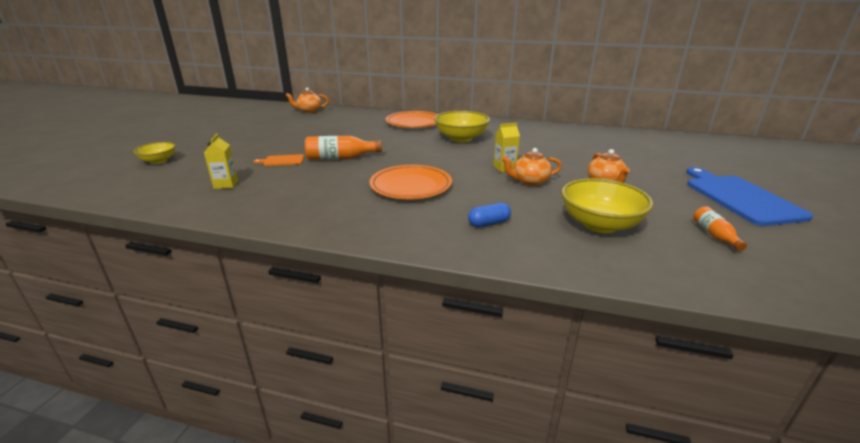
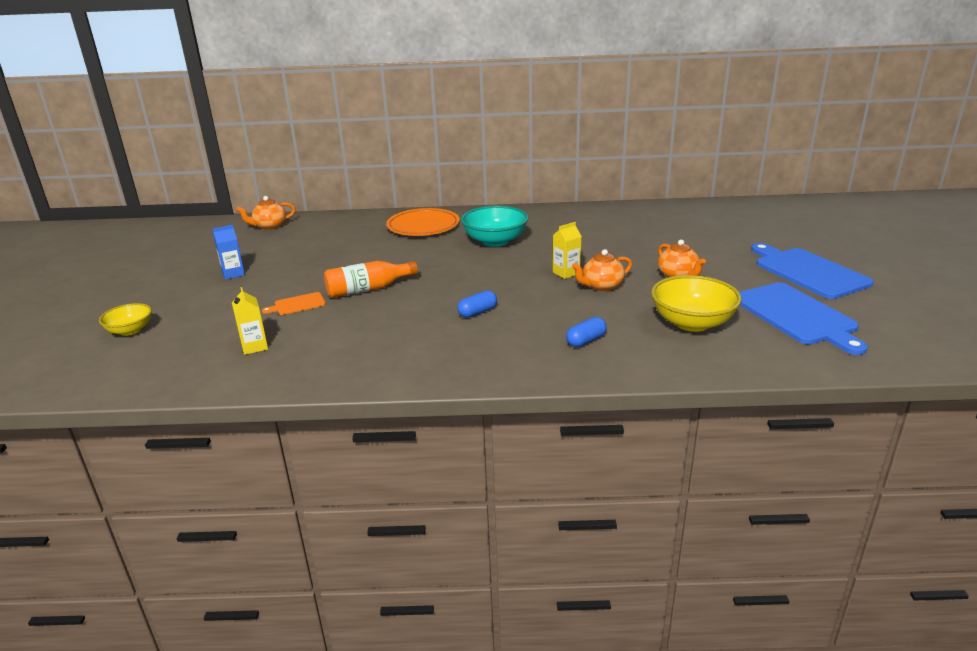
camera: 15 degrees left, 0 degrees up
orange plate [369,165,452,199] -> blue capsule [457,290,497,318]
yellow bowl [434,111,490,142] -> turquoise bowl [461,206,528,247]
orange bottle [693,206,747,251] -> blue cutting board [739,282,868,355]
none -> blue carton [213,225,245,280]

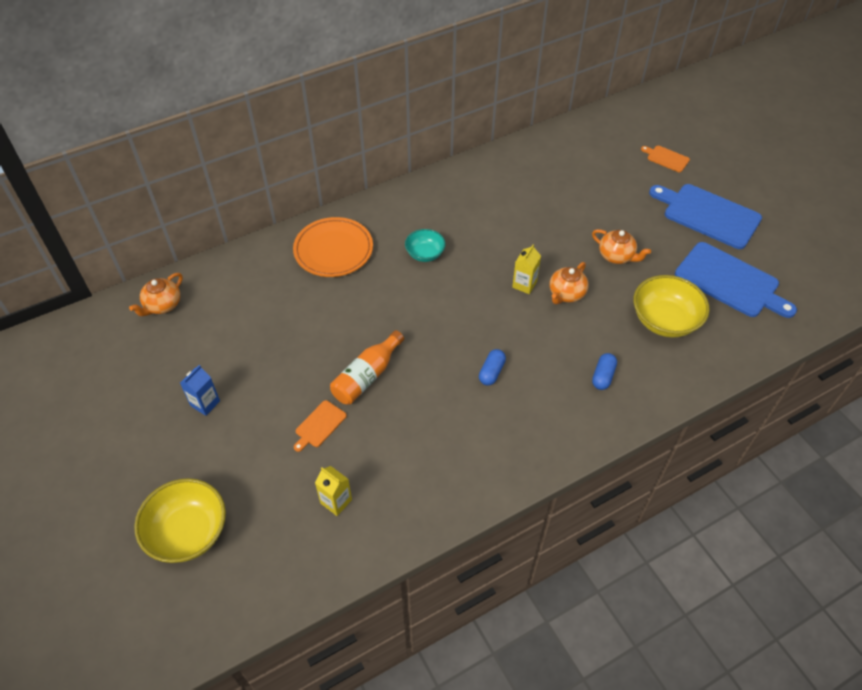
camera: 30 degrees left, 25 degrees up
yellow bowl [99,303,152,336] -> yellow bowl [134,478,226,563], size x1.71
turquoise bowl [461,206,528,247] -> turquoise bowl [405,229,446,262], size x0.59
none -> orange cutting board [641,146,690,172]

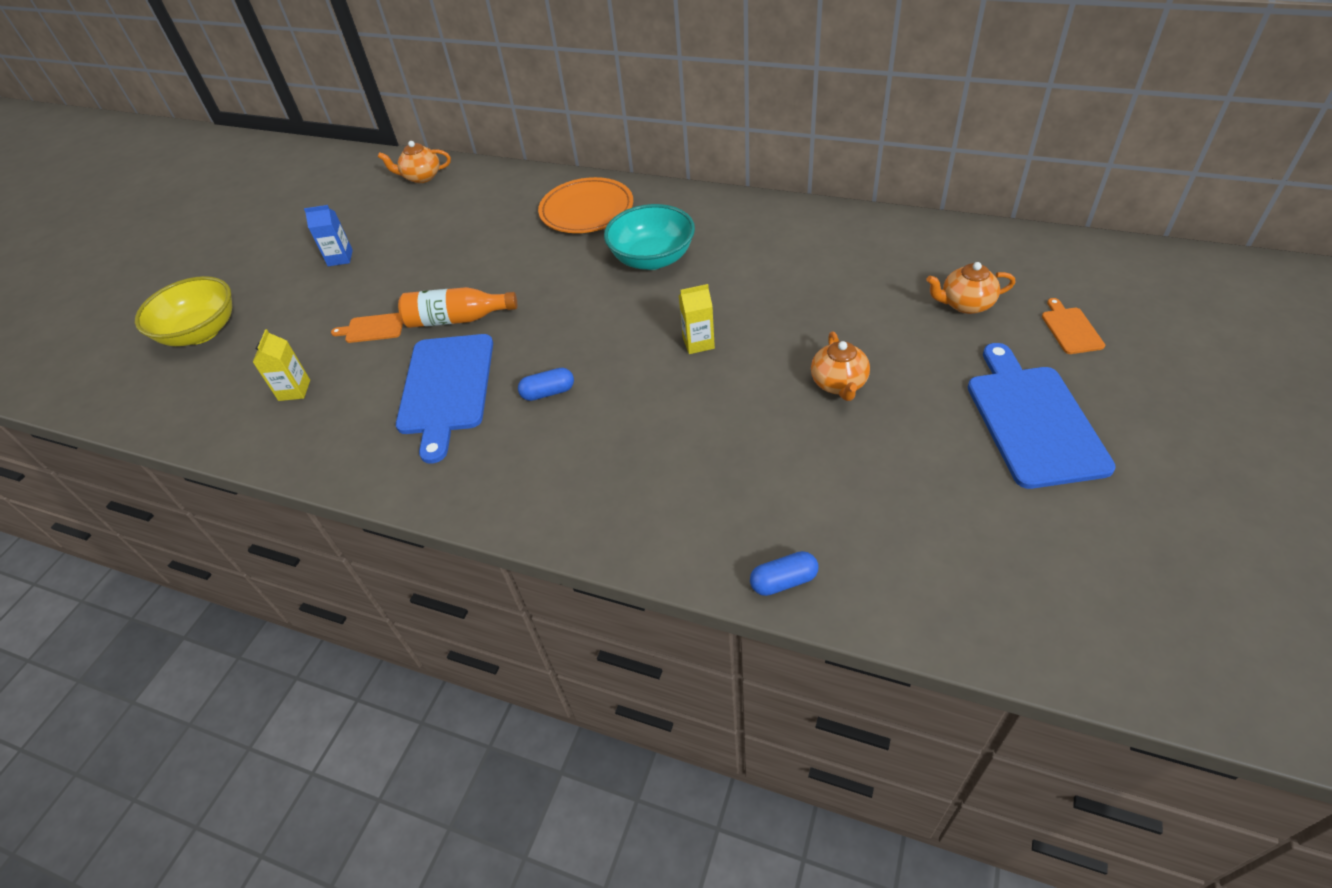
camera: 55 degrees right, 5 degrees down
turquoise bowl [405,229,446,262] -> turquoise bowl [604,204,695,270], size x1.71
orange teapot [550,262,589,304] -> orange teapot moved to [926,262,1015,314]
blue capsule [592,353,617,390] -> blue capsule moved to [750,551,818,596]
yellow bowl [634,275,710,338] -> none
blue cutting board [675,242,797,318] -> blue cutting board moved to [396,334,493,464]

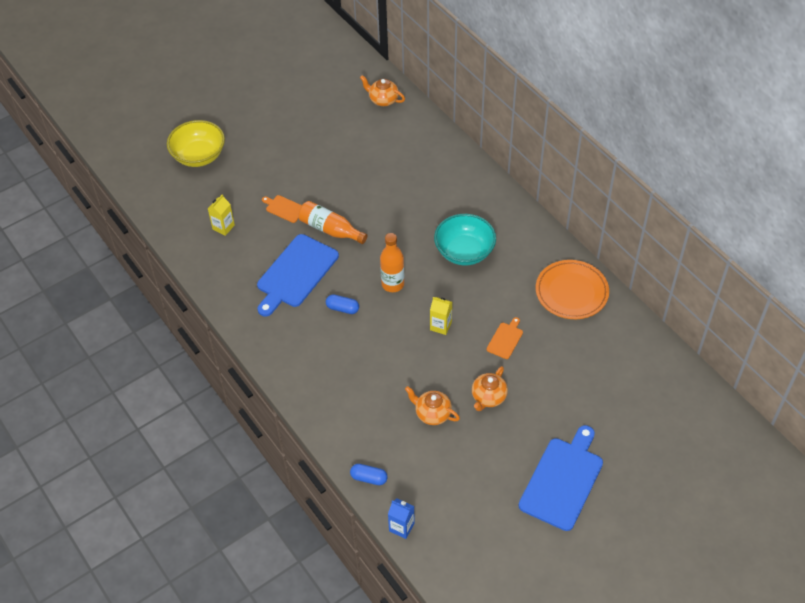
camera: 30 degrees right, 5 degrees up
blue carton [304,205,353,266] -> blue carton moved to [388,498,415,539]
orange plate [538,177,633,233] -> orange plate moved to [536,260,609,319]
orange teapot [926,262,1015,314] -> orange teapot moved to [405,386,460,425]
orange cutting board [1042,298,1105,354] -> orange cutting board moved to [487,317,523,359]
none -> orange bottle [380,233,404,292]

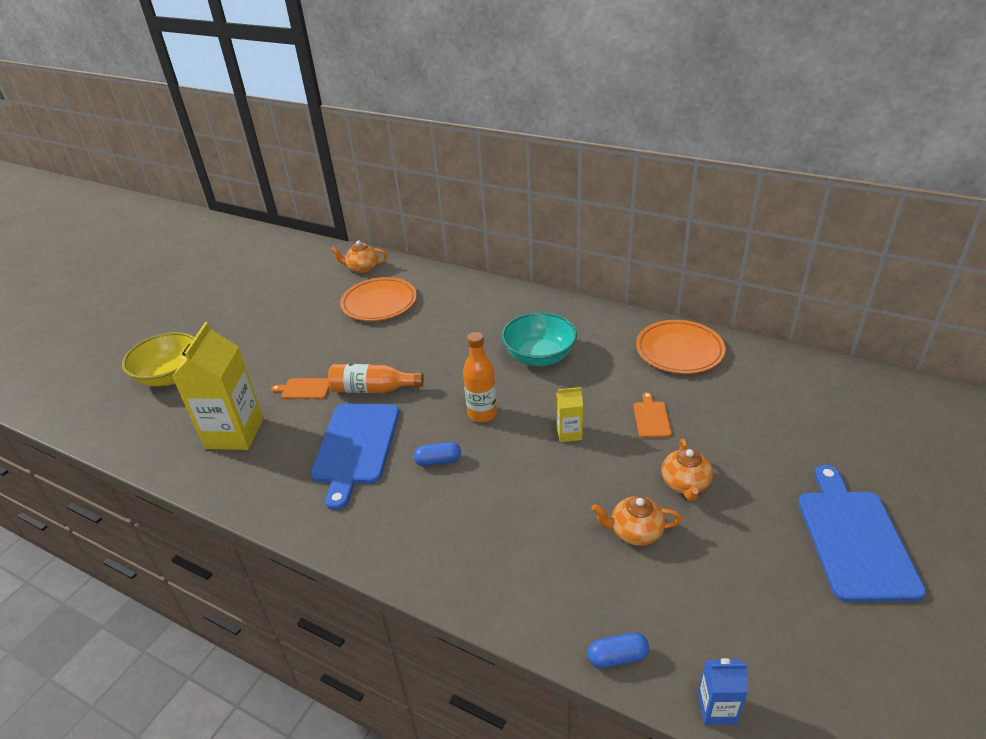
camera: 25 degrees left, 15 degrees down
yellow carton [208,194,235,236] -> yellow carton [172,322,264,450], size x2.11
none -> orange plate [340,277,417,321]

